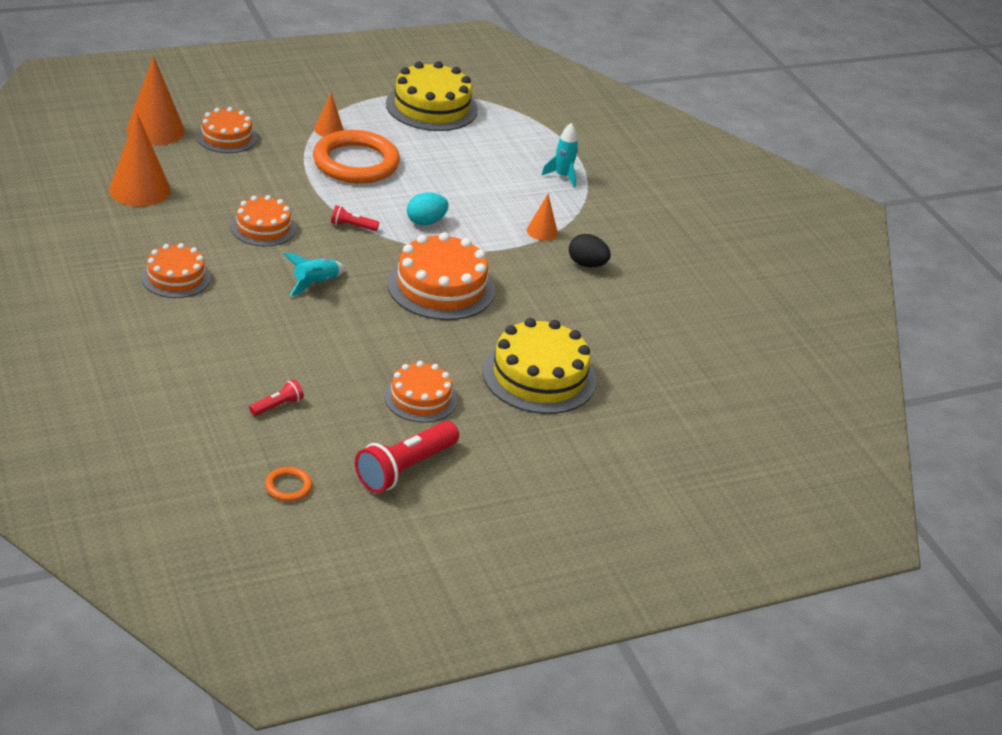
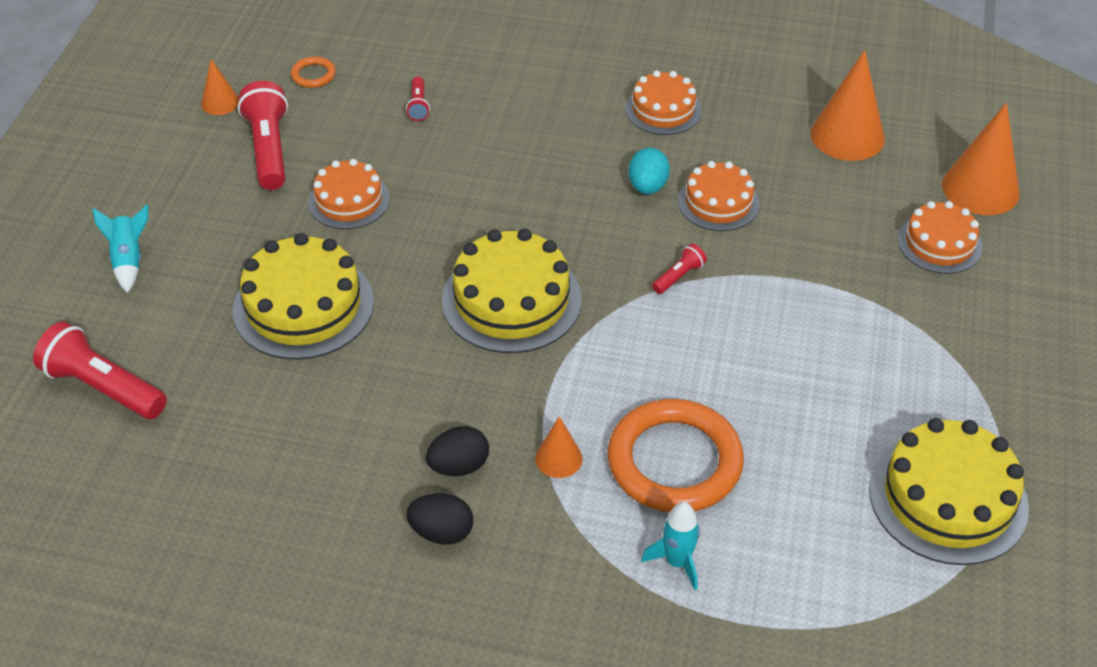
camera: 130 degrees right, 10 degrees up
turquoise rocket [283,253,345,296] -> turquoise rocket moved to [92,204,149,293]
orange ring [313,130,400,184] -> orange ring moved to [607,399,744,512]
orange cone [314,93,344,137] -> orange cone moved to [201,59,239,115]
orange cake [387,232,495,320] -> yellow cake [442,229,582,353]
turquoise egg [407,192,449,226] -> turquoise egg moved to [629,148,670,194]
none -> red flashlight [33,322,167,419]
none -> black egg [406,493,473,545]

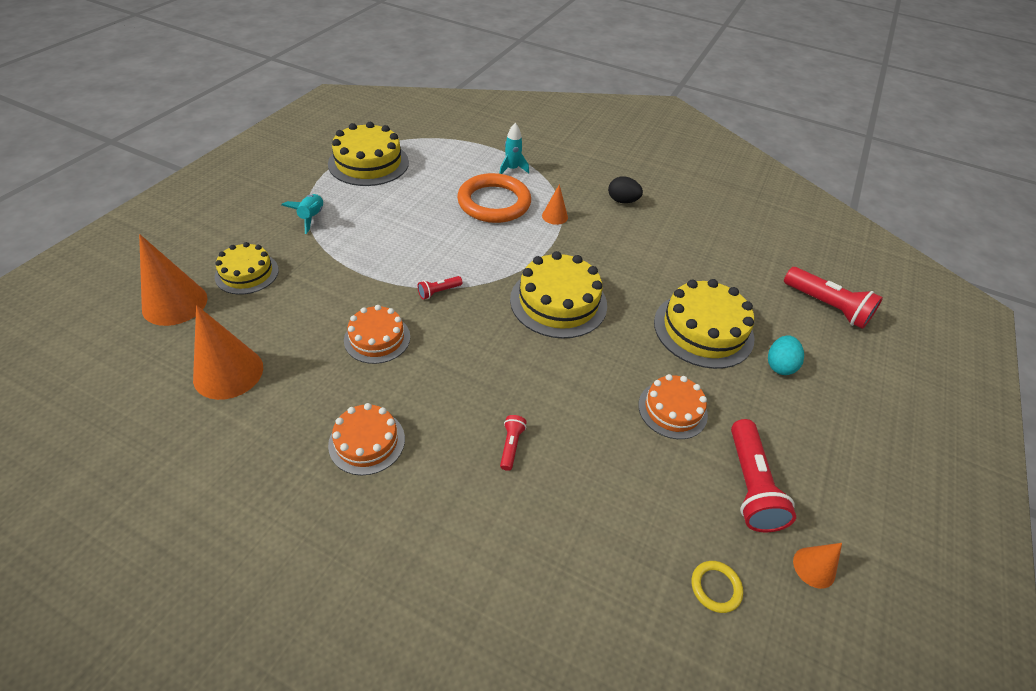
camera: 170 degrees left, 0 degrees up
turquoise rocket [92,204,149,293] -> turquoise rocket moved to [282,194,323,234]
orange ring [291,57,336,88] -> yellow ring [692,561,743,613]
red flashlight [406,77,430,121] -> red flashlight moved to [500,415,527,471]
black egg [426,426,489,476] -> none
turquoise egg [629,148,670,194] -> turquoise egg moved to [768,335,804,375]
orange cake [898,201,982,274] -> yellow cake [215,242,279,295]

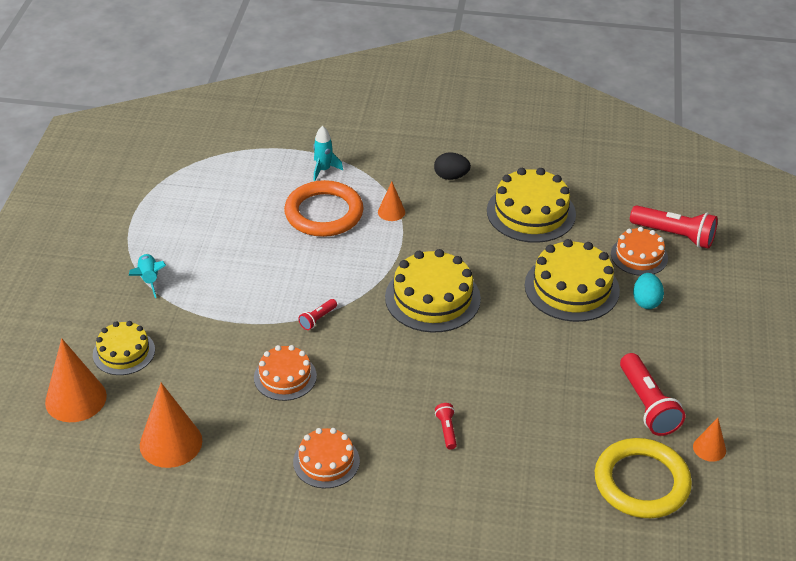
camera: 15 degrees left, 5 degrees down
yellow cake [328,122,409,186] -> yellow cake moved to [487,168,576,243]
orange cake [638,374,708,439] -> orange cake moved to [611,227,668,276]
yellow ring [692,561,743,613] -> yellow ring [595,438,692,518], size x2.39

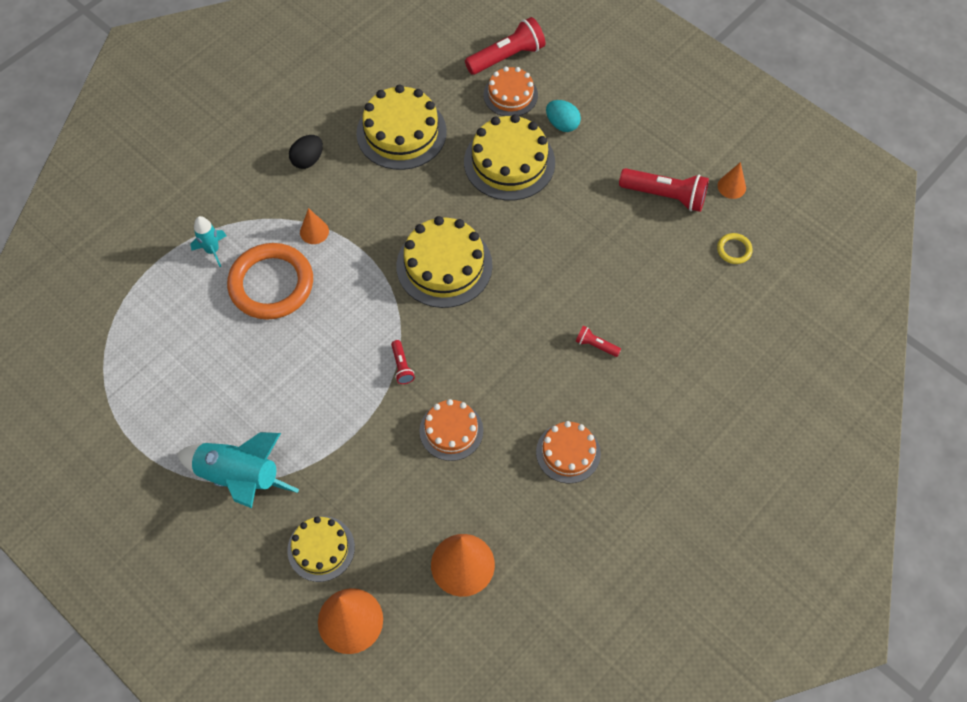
camera: 55 degrees left, 20 degrees up
turquoise rocket [129,253,166,298] -> turquoise rocket [177,432,299,508], size x1.82
yellow ring [595,438,692,518] -> yellow ring [717,233,753,264], size x0.42

